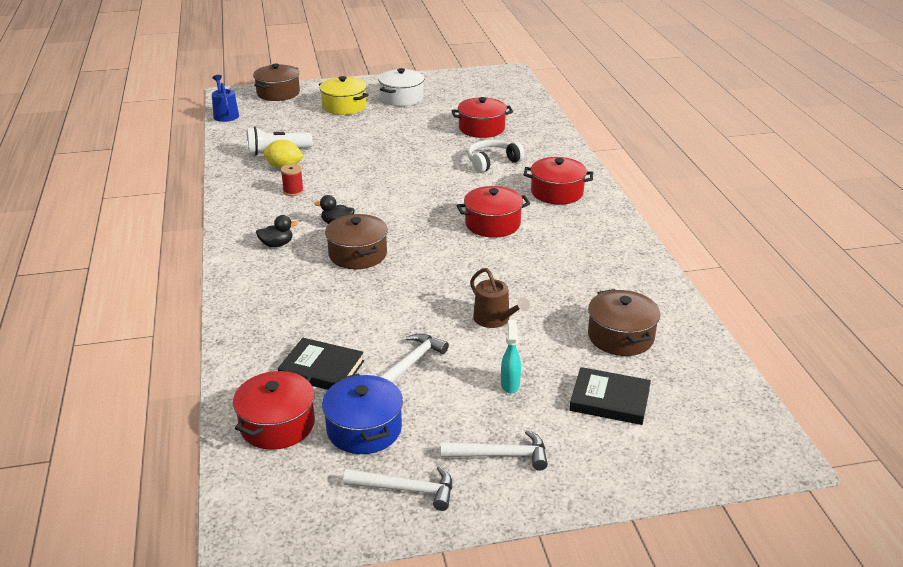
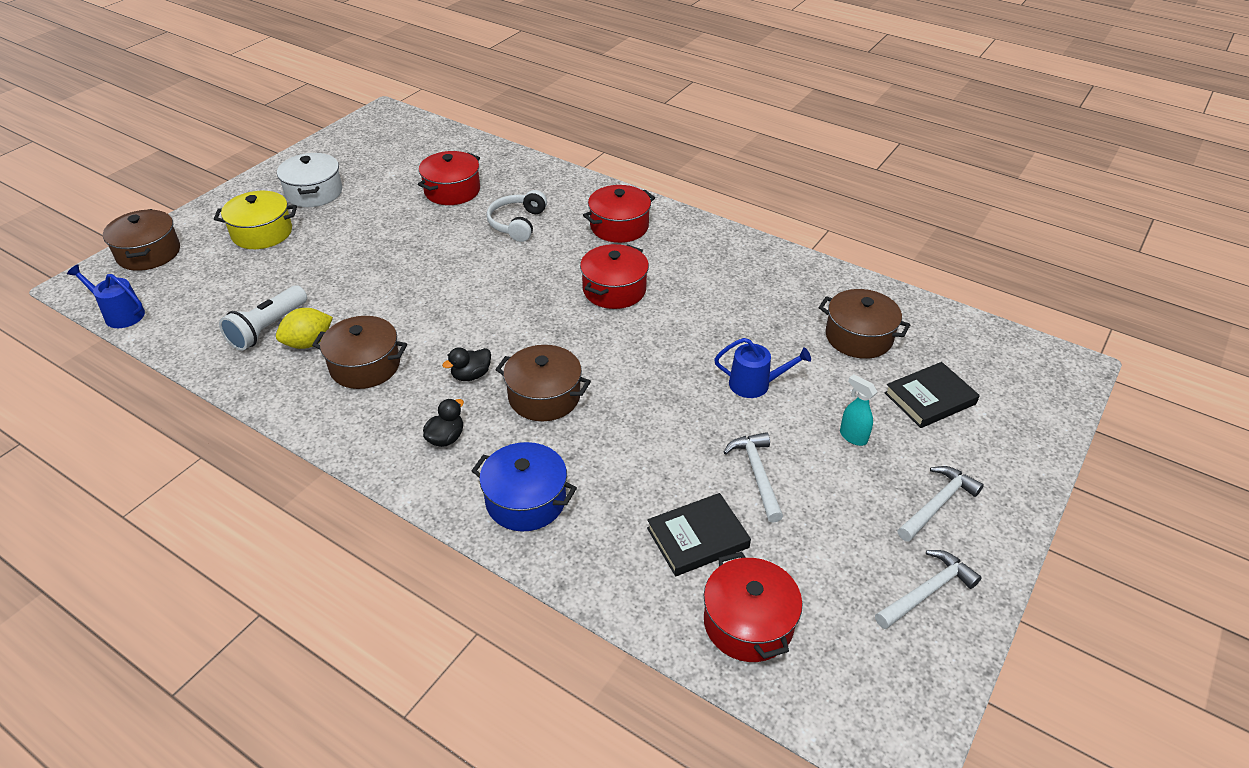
camera: 45 degrees left, 10 degrees up
red spool [281,164,304,196] -> brown pot [312,316,407,389]
blue pot [322,373,403,454] -> blue pot moved to [472,442,577,532]
brown watering can [470,268,530,328] -> blue watering can [714,338,811,398]

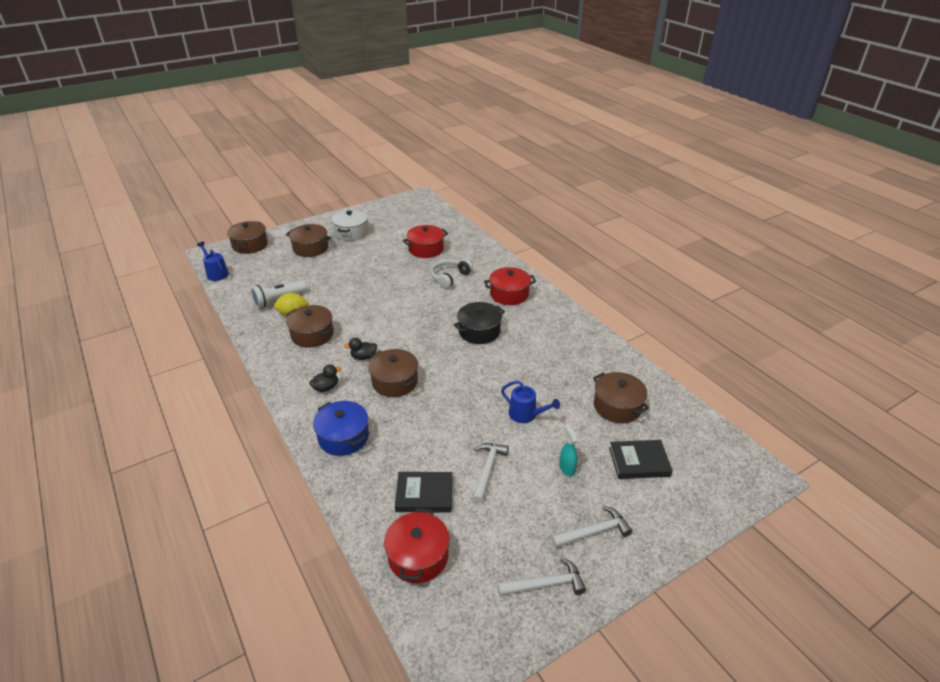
camera: 25 degrees right, 5 degrees down
yellow pot [214,191,297,249] -> brown pot [286,224,331,257]
red pot [580,244,649,309] -> black pot [454,302,505,344]

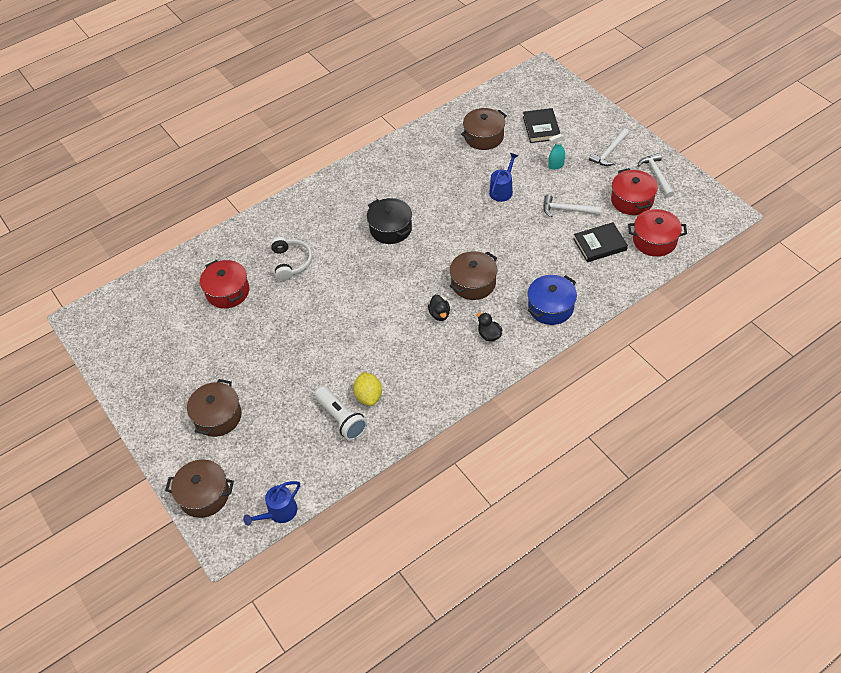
camera: 90 degrees left, 15 degrees up
brown pot [286,305,334,348] -> none
white pot [332,209,369,241] -> none
black book [395,472,453,512] -> black book turned 75 degrees clockwise [574,222,628,262]
white headphones [431,259,473,289] -> white headphones turned 135 degrees counterclockwise [271,237,312,281]
red pot [484,267,536,305] -> red pot moved to [611,168,658,215]
white hammer [551,506,632,548] -> white hammer turned 120 degrees counterclockwise [589,128,629,166]

